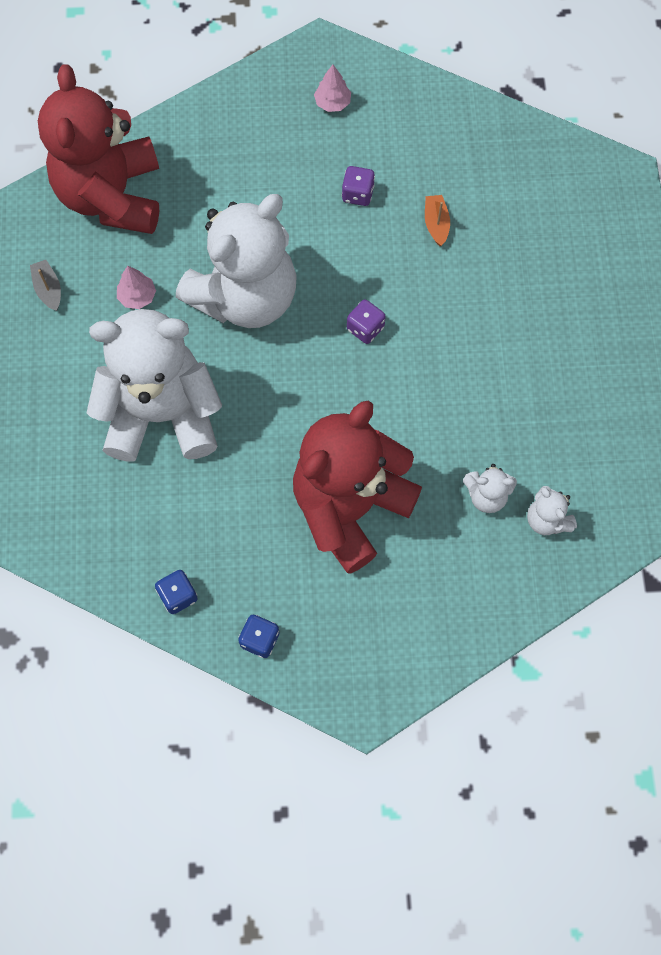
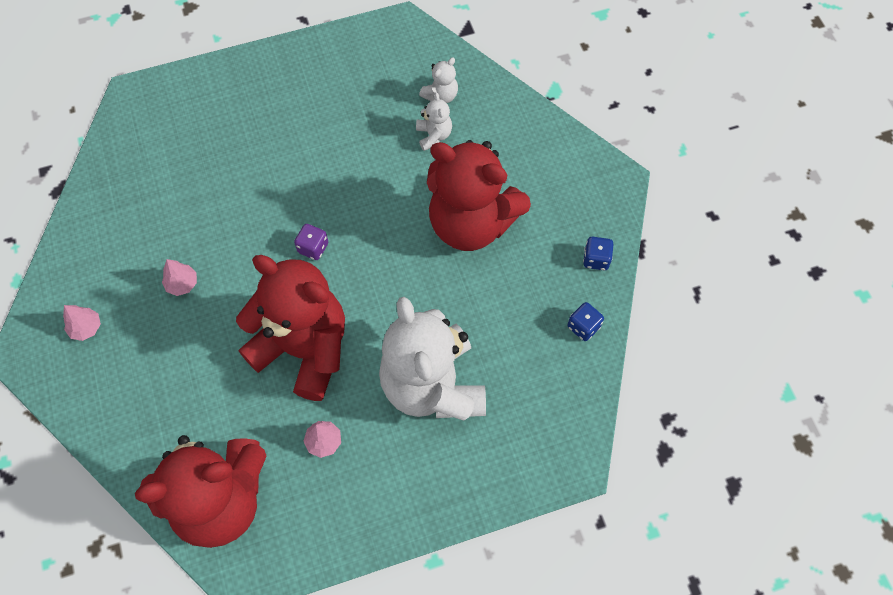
camera: 105 degrees left, 5 degrees down
grey boat [30,260,61,311] -> none
white teddy bear [176,194,297,328] -> red teddy bear [236,255,345,401]
purple dice [342,166,375,206] -> pink tree [162,259,197,296]
orange boat [425,195,450,246] -> none

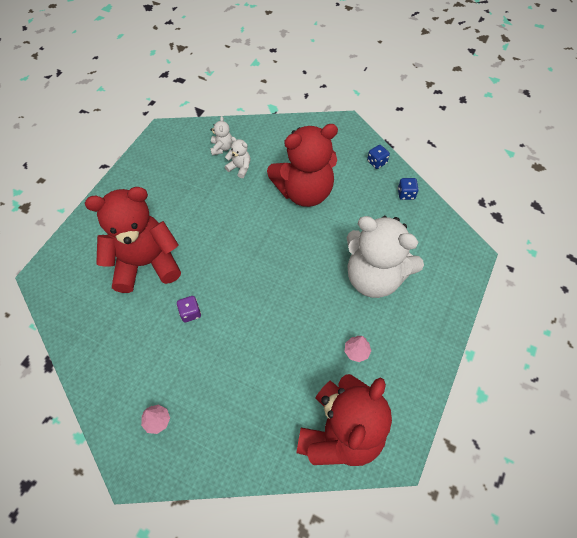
camera: 45 degrees left, 5 degrees down
pink tree [162,259,197,296] -> none
red teddy bear [236,255,345,401] -> red teddy bear moved to [85,187,181,293]
purple dice [294,224,328,260] -> purple dice moved to [176,296,201,322]

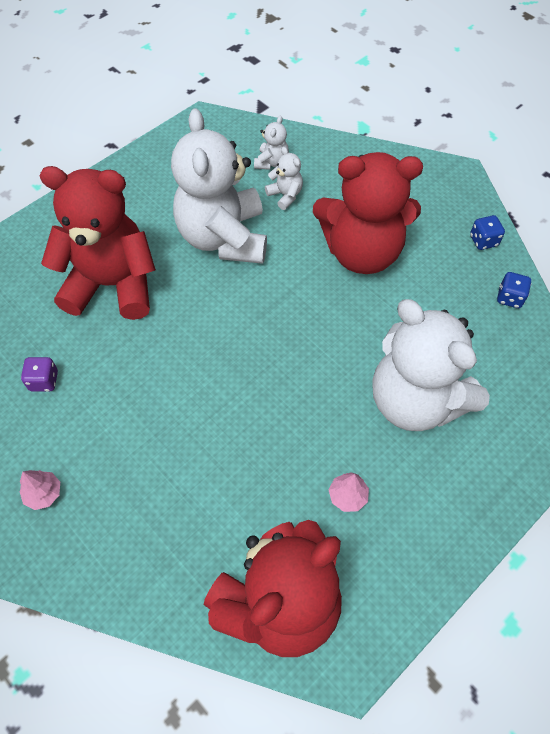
camera: 20 degrees right, 0 degrees up
purple dice [176,296,201,322] -> purple dice moved to [21,357,58,392]
none -> white teddy bear [171,108,267,264]

